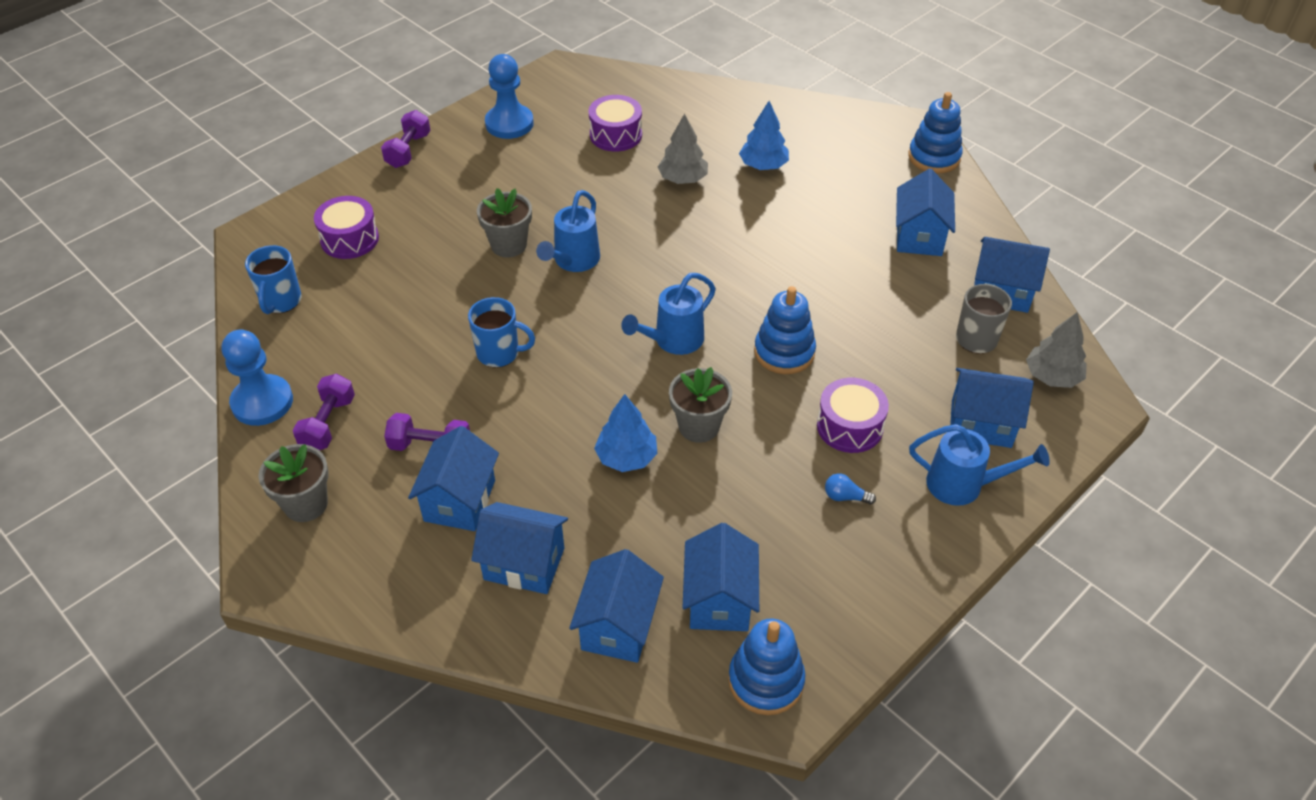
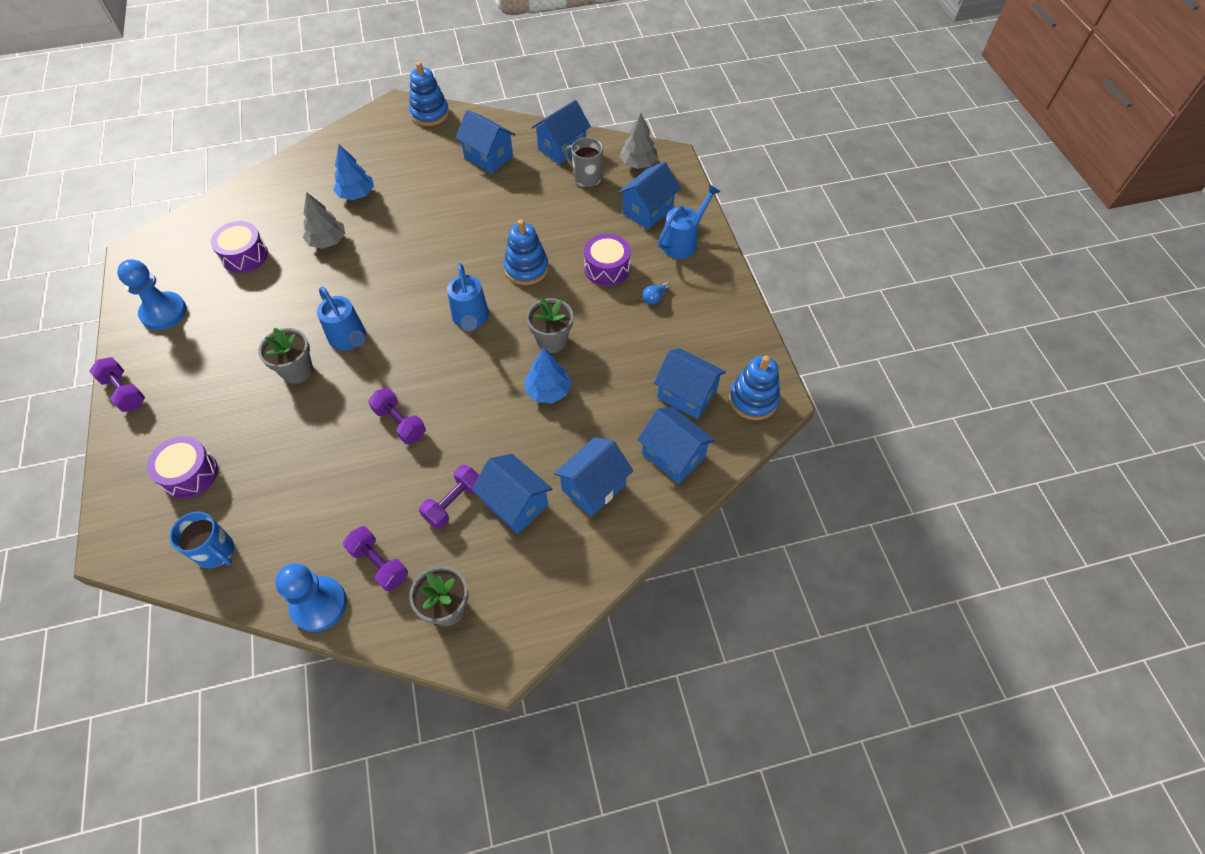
camera: 60 degrees left, 10 degrees up
blue mug [468,297,535,368] -> purple dumbbell [368,388,426,444]

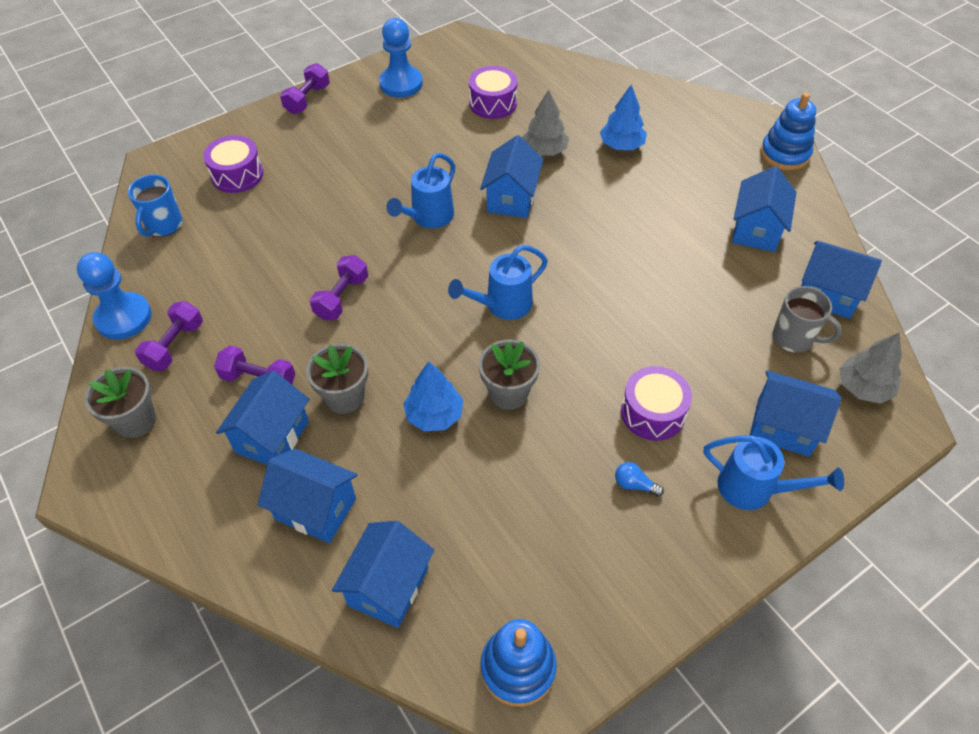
camera: 70 degrees right, 5 degrees down
grey flower pot [258,328,313,384] -> grey flower pot moved to [306,343,368,414]
blue stacking toy [504,220,549,285] -> none
grey mug [564,137,603,188] -> grey mug turned 105 degrees clockwise [772,286,842,353]
blue house [654,348,726,419] -> blue house moved to [480,135,543,218]

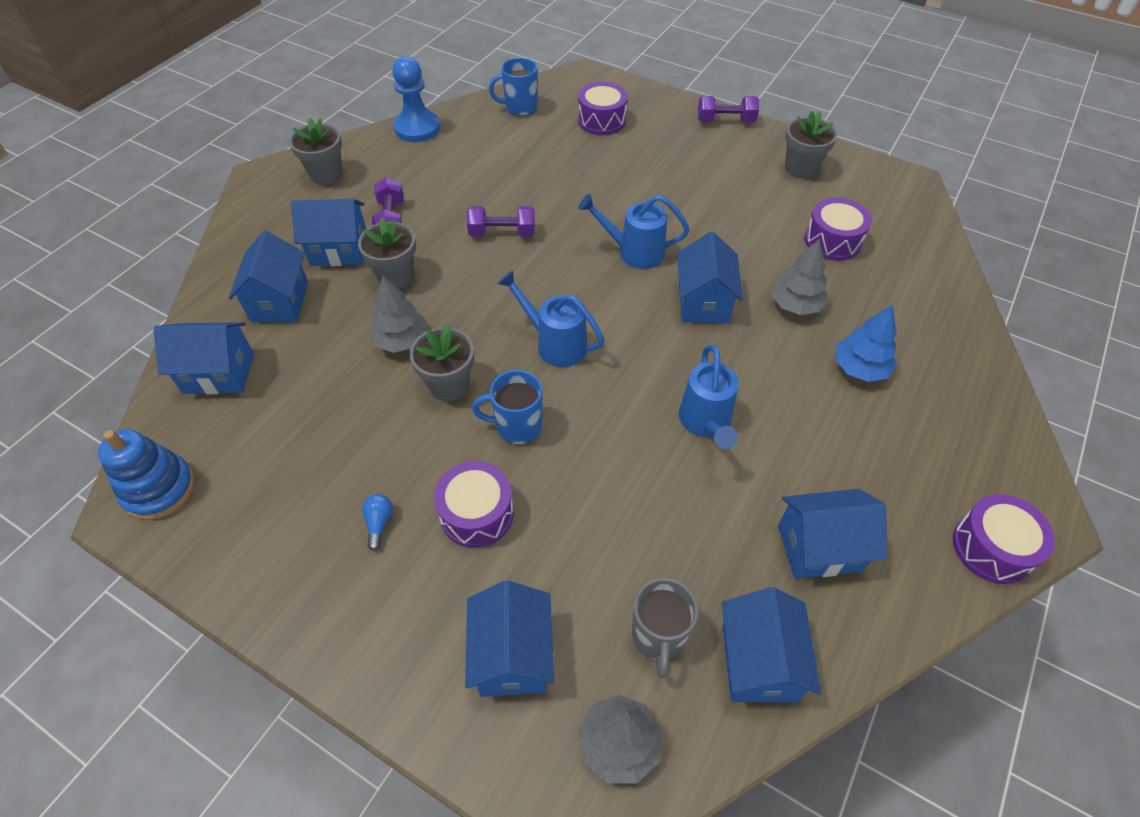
camera: 65 degrees right, 0 degrees up
purple dumbbell [135,301,203,371] -> none
blue pawn [379,18,423,98] -> grey flower pot [785,111,837,178]
blue tree [403,361,463,432] -> grey tree [368,276,427,353]
blue house [480,135,543,218] -> blue house turned 75 degrees counterclockwise [677,231,743,324]
blue watering can [704,435,844,510] -> blue watering can moved to [679,345,739,449]
blue stacking toy [760,93,816,170] -> purple drum [953,494,1055,584]
none -> blue mug [472,370,543,444]

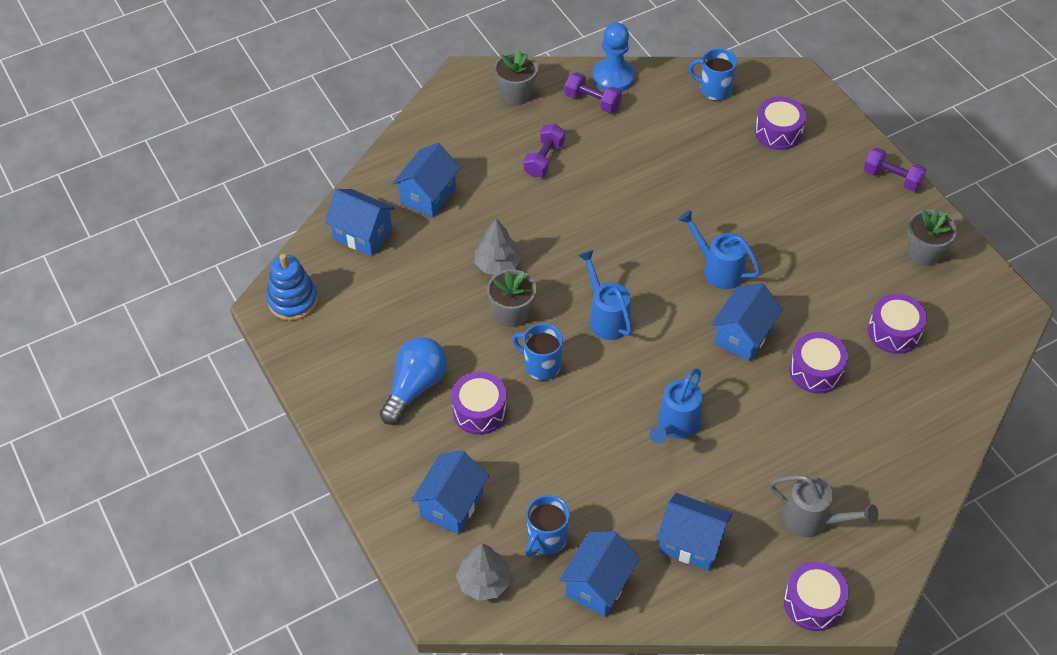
camera: 30 degrees right, 0 degrees up
blue house [291,199,366,266] -> none
grey flower pot [358,217,416,289] -> none
blue light bulb [362,494,393,551] -> blue light bulb [380,337,447,425], size x2.37
purple dumbbell [467,206,535,237] -> purple dumbbell moved to [565,72,622,113]
grey mug [632,578,698,679] -> blue mug [526,495,570,557]
grey tree [771,239,829,315] -> purple drum [789,332,848,394]
blue tree [835,304,897,382] -> none
none -> grey watering can [770,475,878,537]

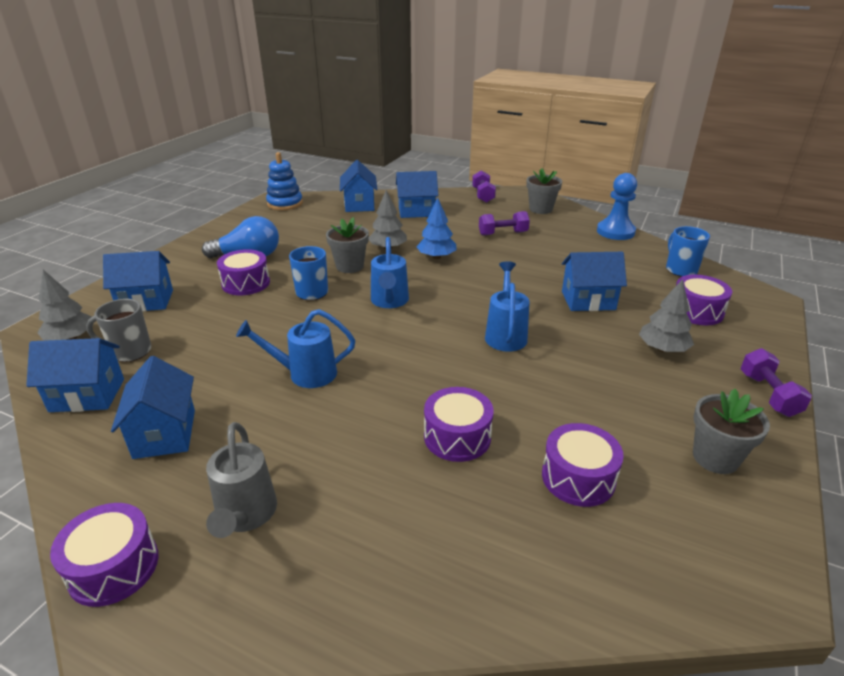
camera: 55 degrees right, 20 degrees down
blue mug [526,495,570,557] -> grey mug [86,299,151,362]
purple dumbbell [565,72,622,113] -> purple dumbbell moved to [472,170,496,203]
blue watering can [578,250,632,340] -> blue watering can turned 150 degrees clockwise [371,237,409,308]
blue house [711,283,783,361] -> blue house moved to [562,252,627,311]
none -> blue tree [416,198,457,259]
none -> grey tree [639,279,694,352]

